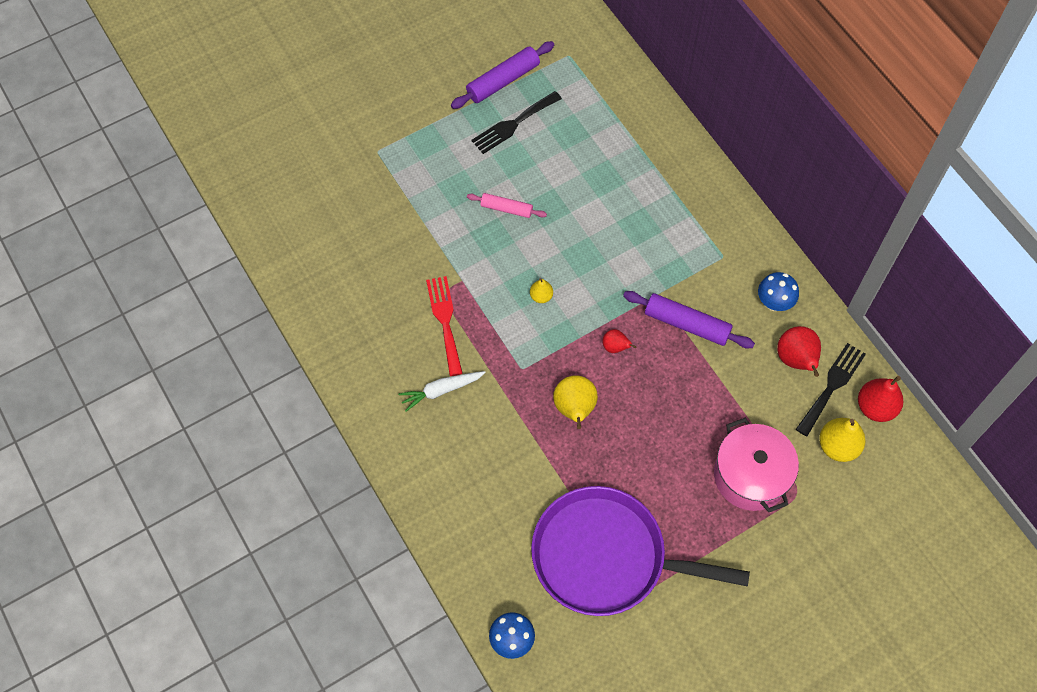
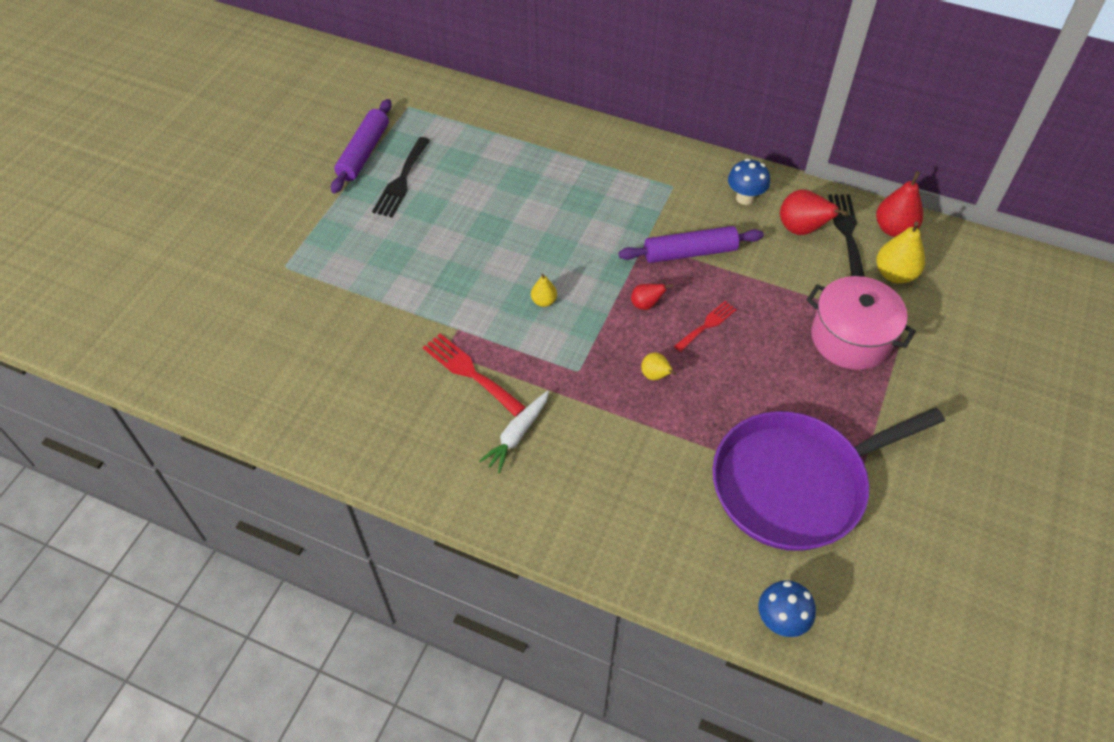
camera: 35 degrees left, 10 degrees down
pink rolling pin [467,193,547,218] -> none
yellow pear [553,375,598,429] -> yellow pear [641,352,676,380], size x0.56
none -> red fork [674,301,737,352]

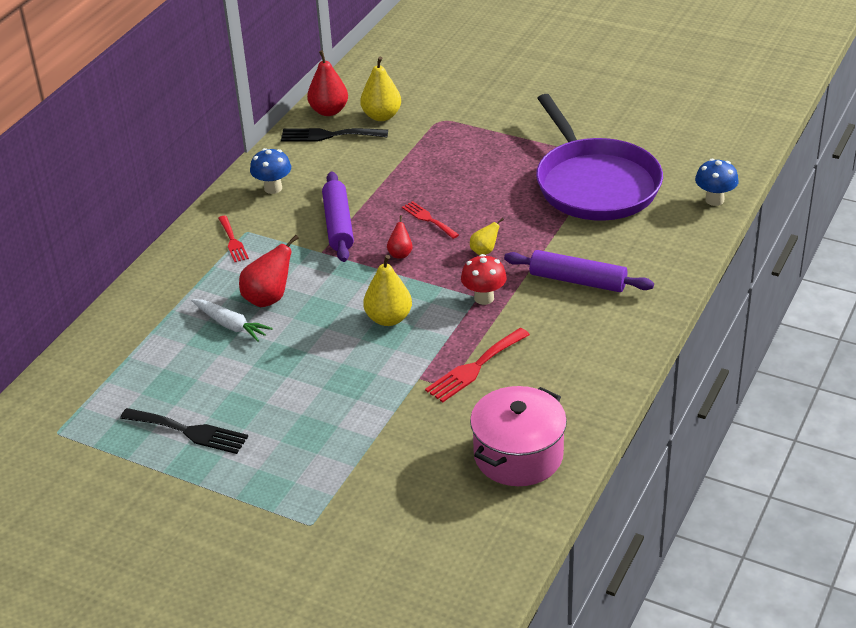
camera: 85 degrees left, 15 degrees down
purple rolling pin [331,99,392,194] -> purple rolling pin moved to [504,250,654,292]
white carrot [479,391,549,473] -> white carrot moved to [191,299,273,342]
yellow pear [531,273,557,307] -> yellow pear [363,255,412,326], size x1.79
red pear [780,190,849,235] -> red pear moved to [239,235,299,307]
pink pot [807,276,916,370] -> pink pot moved to [470,386,567,486]
none -> red fork [218,216,249,262]
none -> red mushroom [461,254,507,305]

